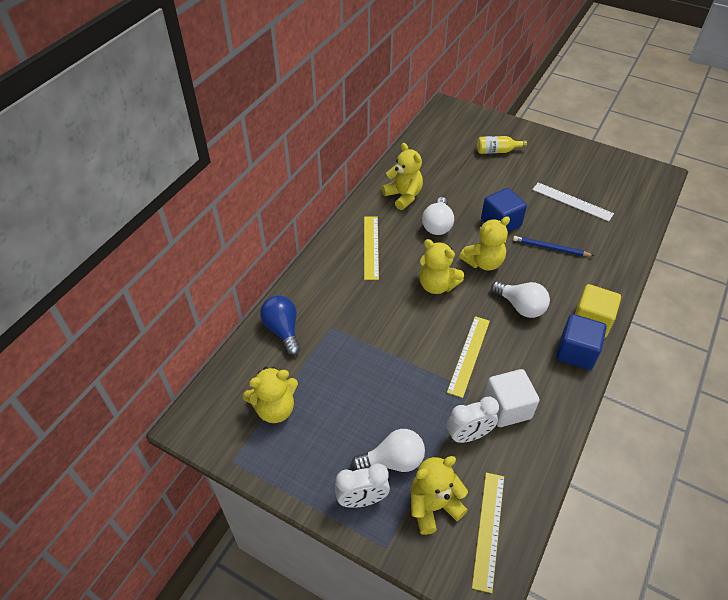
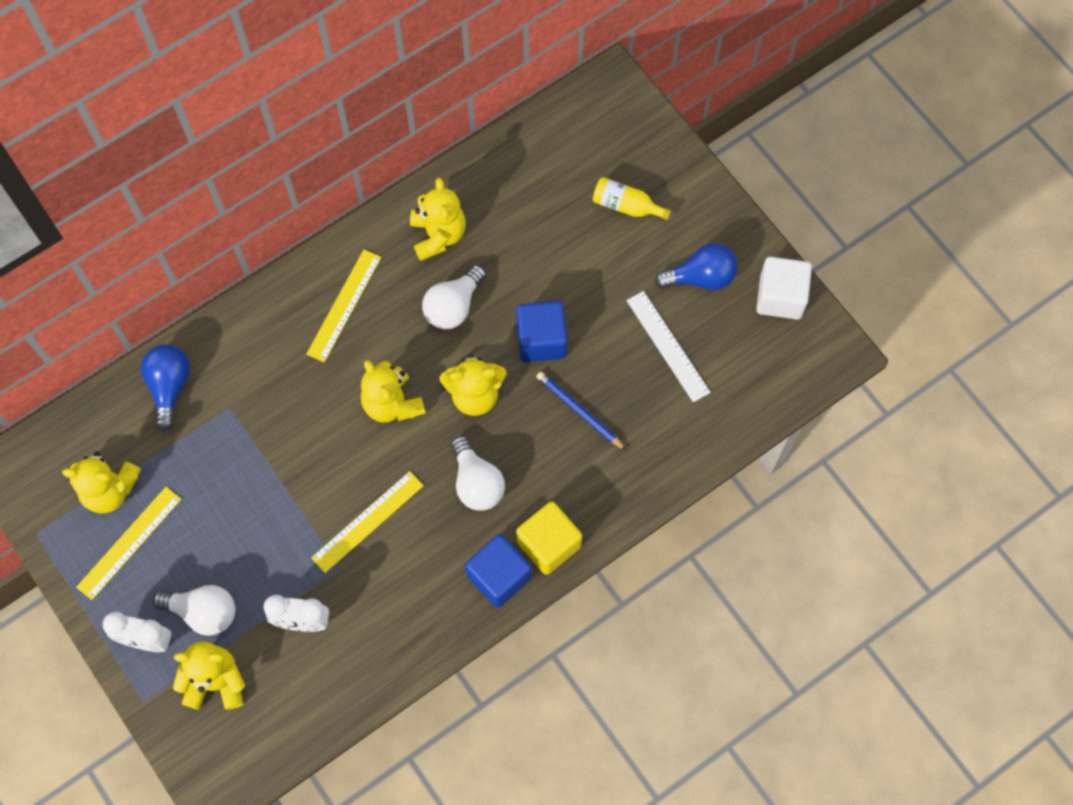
camera: 25 degrees right, 20 degrees up
yellow ruler [472,473,504,593] -> yellow ruler moved to [76,487,182,600]
white cube [484,369,540,427] -> white cube moved to [756,257,812,319]
none -> blue light bulb [655,243,738,290]

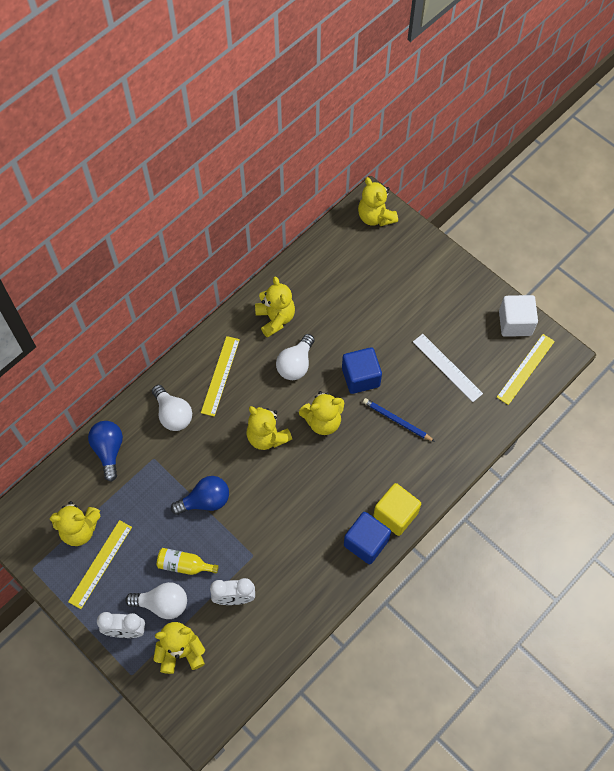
camera: 10 degrees left, 5 degrees down
yellow ruler [311,471,424,573] -> yellow ruler moved to [497,334,555,405]
white light bulb [451,436,505,511] -> white light bulb moved to [152,385,192,431]
yellow bottle [593,177,671,220] -> yellow bottle moved to [157,548,219,575]
blue light bulb [655,243,738,290] -> blue light bulb moved to [171,476,229,515]
none -> yellow teddy bear [358,177,398,226]

